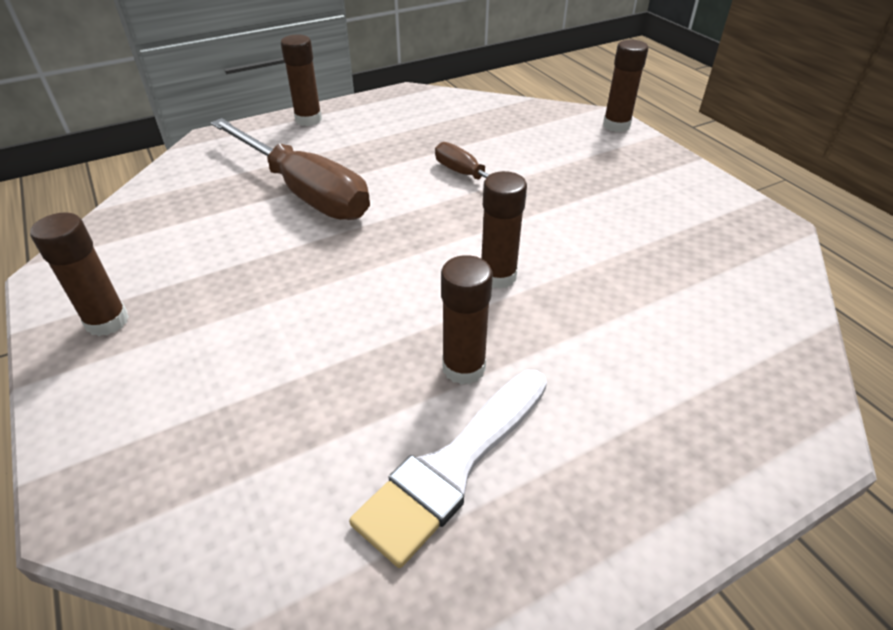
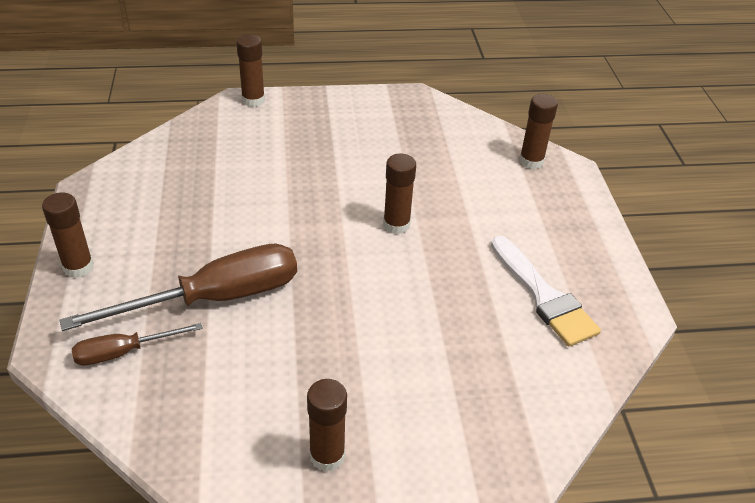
camera: 70 degrees left, 0 degrees up
brown screwdriver [435,142,527,196] -> brown screwdriver moved to [72,323,203,366]
brown glue stick [441,255,493,385] -> brown glue stick moved to [519,94,558,169]

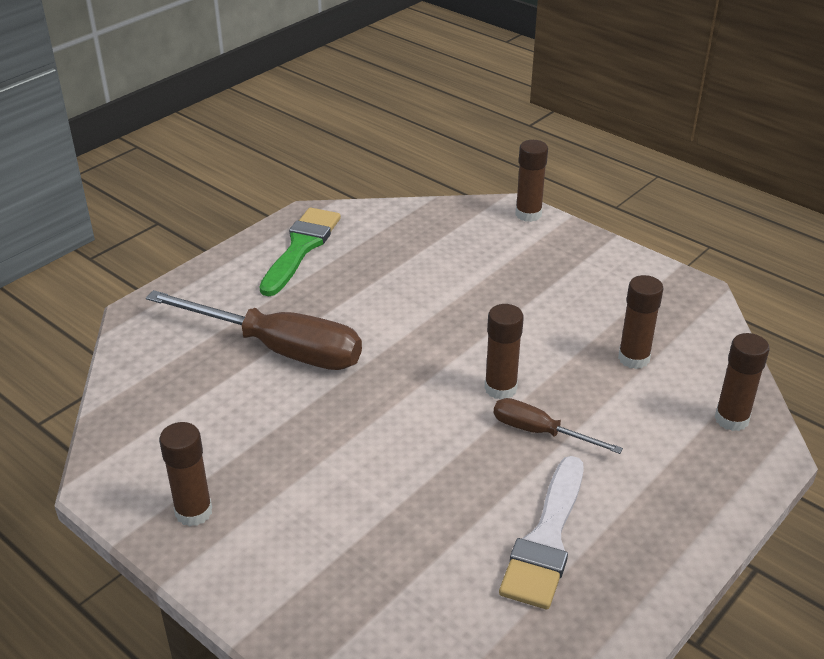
camera: 50 degrees right, 5 degrees down
brown glue stick [42,193,94,278] -> brown glue stick moved to [618,275,664,369]
brown screwdriver [72,323,203,366] -> brown screwdriver moved to [494,398,623,454]
none -> green brush [260,208,341,296]

